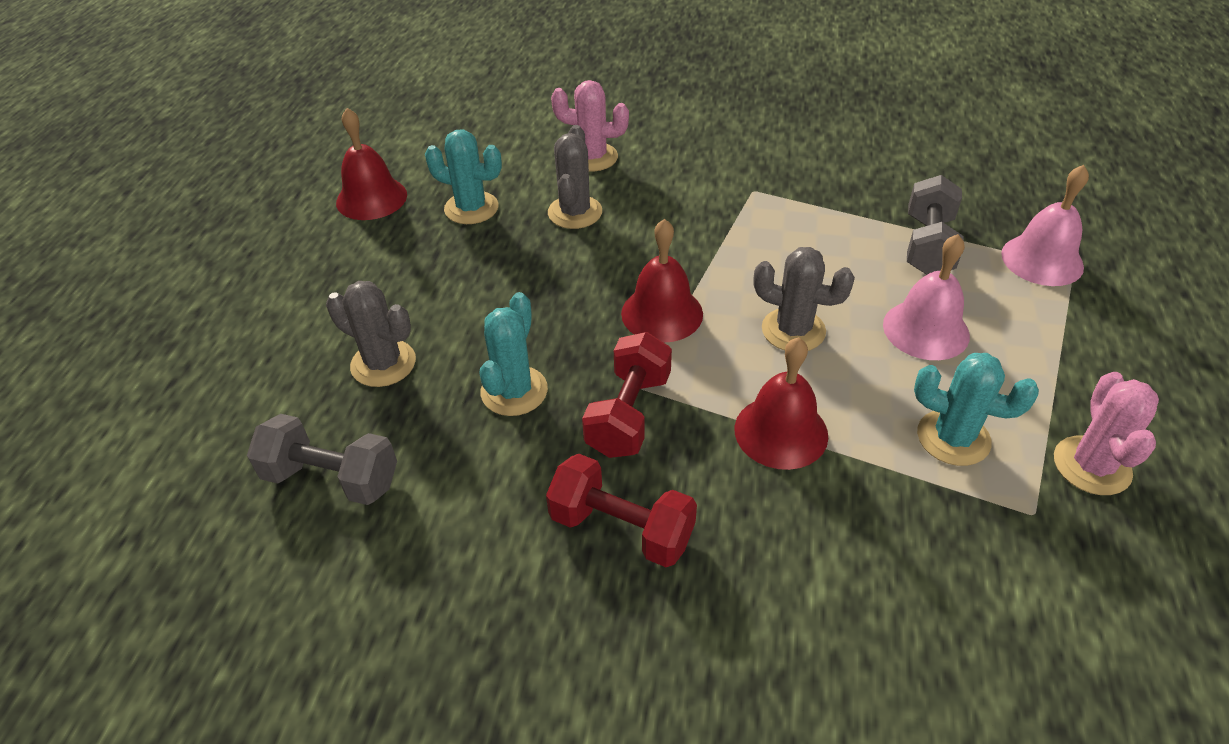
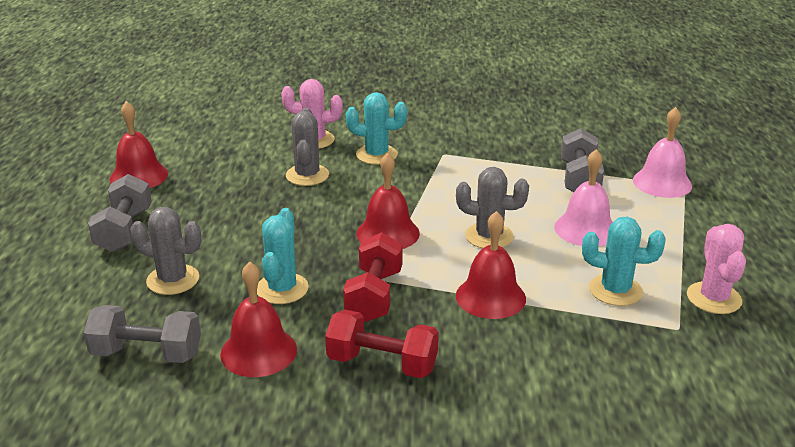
camera: 10 degrees left, 15 degrees down
turquoise cactus [425,129,502,224] -> turquoise cactus moved to [346,92,407,165]
none -> grey dumbbell [88,174,152,252]
none -> red bell [220,261,297,377]

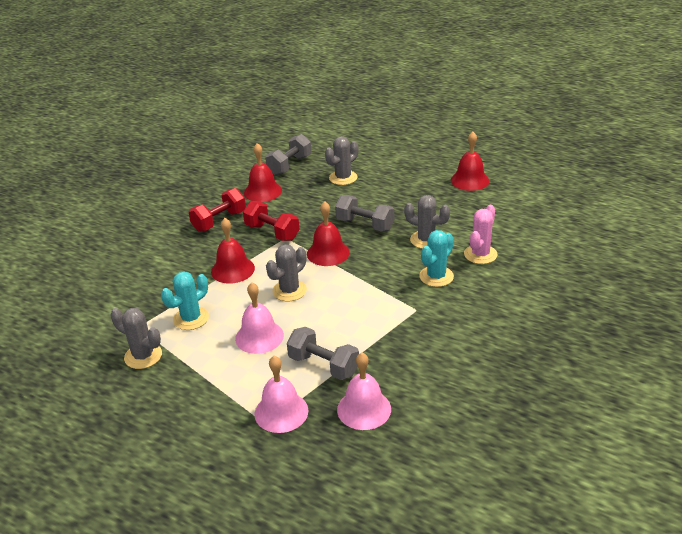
camera: 120 degrees right, 5 degrees up
grey dumbbell [88,174,152,252] -> grey dumbbell moved to [335,195,394,232]
turquoise cactus [257,208,309,304] -> none
pink cactus [687,224,746,314] -> grey cactus [111,308,162,369]
none -> pink bell [337,353,391,430]

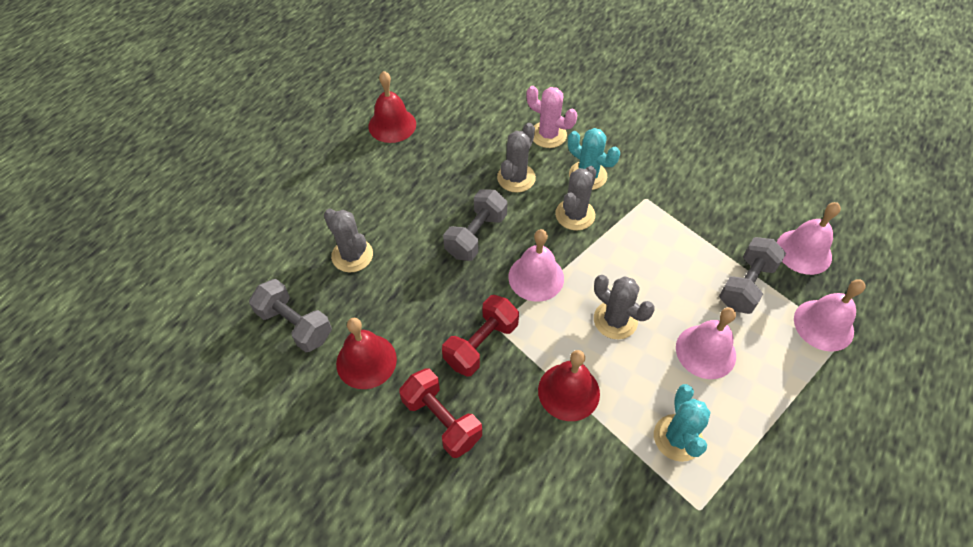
camera: 90 degrees left, 20 degrees up
grey cactus [111,308,162,369] -> grey cactus moved to [555,166,597,231]
turquoise cactus [161,271,209,330] -> turquoise cactus turned 45 degrees clockwise [654,384,711,462]
red bell [307,201,350,266] -> pink bell [508,229,564,302]

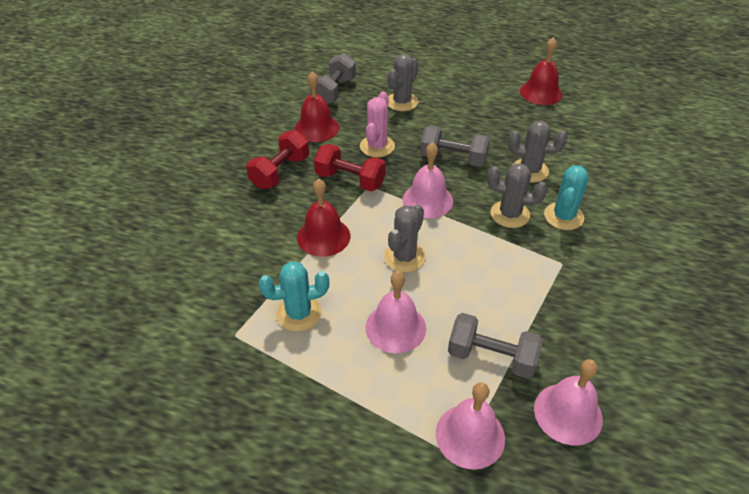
camera: 75 degrees right, 10 degrees down
pink cactus [527,86,577,148] -> pink cactus moved to [360,92,395,157]

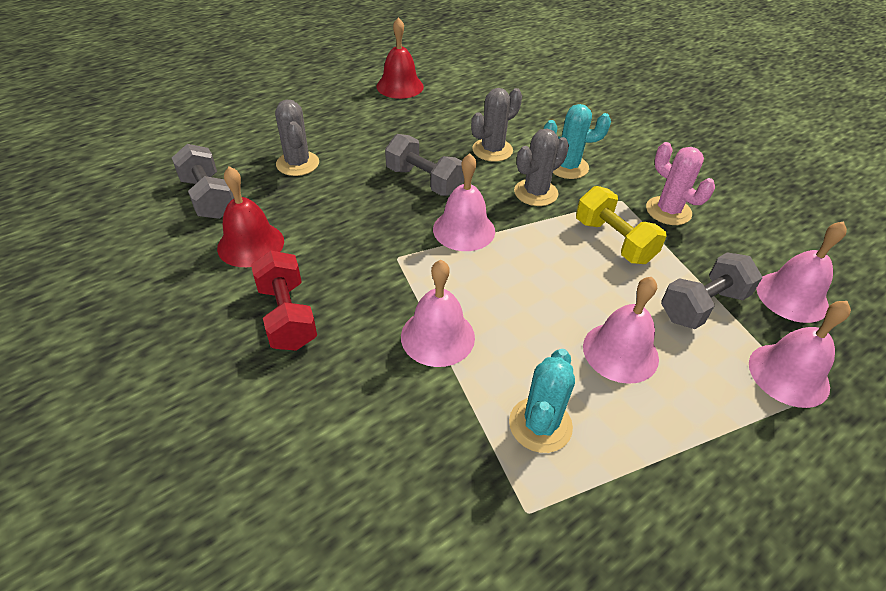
camera: 55 degrees left, 0 degrees up
red bell [297,179,350,257] -> pink bell [401,260,475,367]
red dumbbell [314,144,386,191] -> none
pink cactus [360,92,395,157] -> pink cactus moved to [646,142,715,225]
grey cactus [384,204,426,273] -> none
grey dumbbell [420,126,490,167] -> grey dumbbell turned 75 degrees clockwise [385,134,464,196]
turquoise cactus [544,165,589,230] -> turquoise cactus turned 60 degrees counterclockwise [544,104,611,179]
none -> yellow dumbbell [576,186,667,264]

